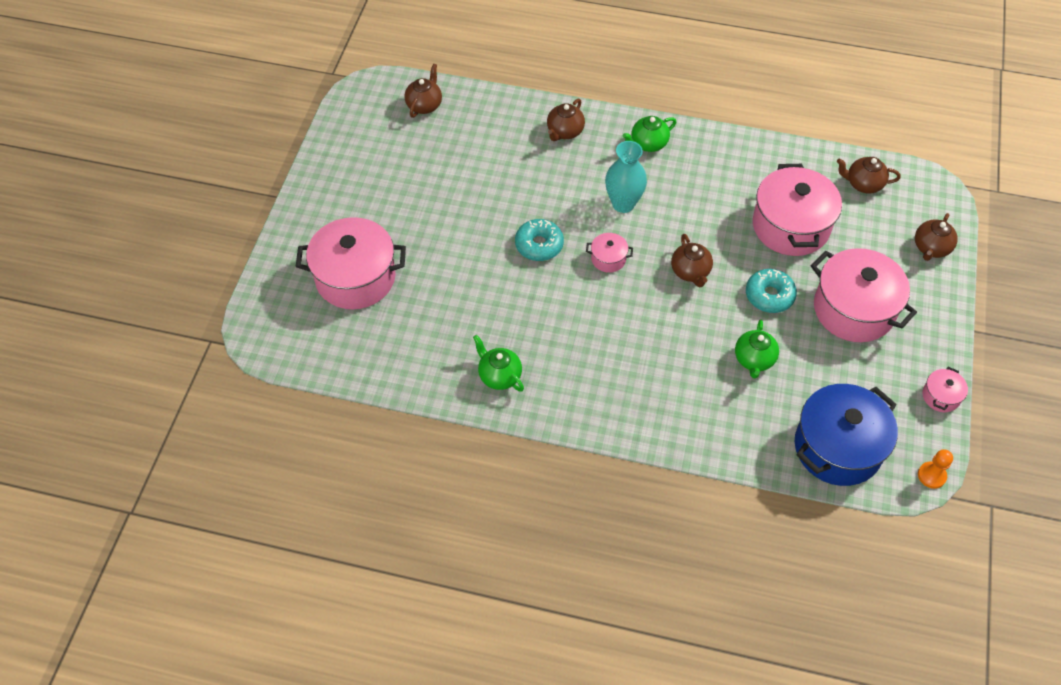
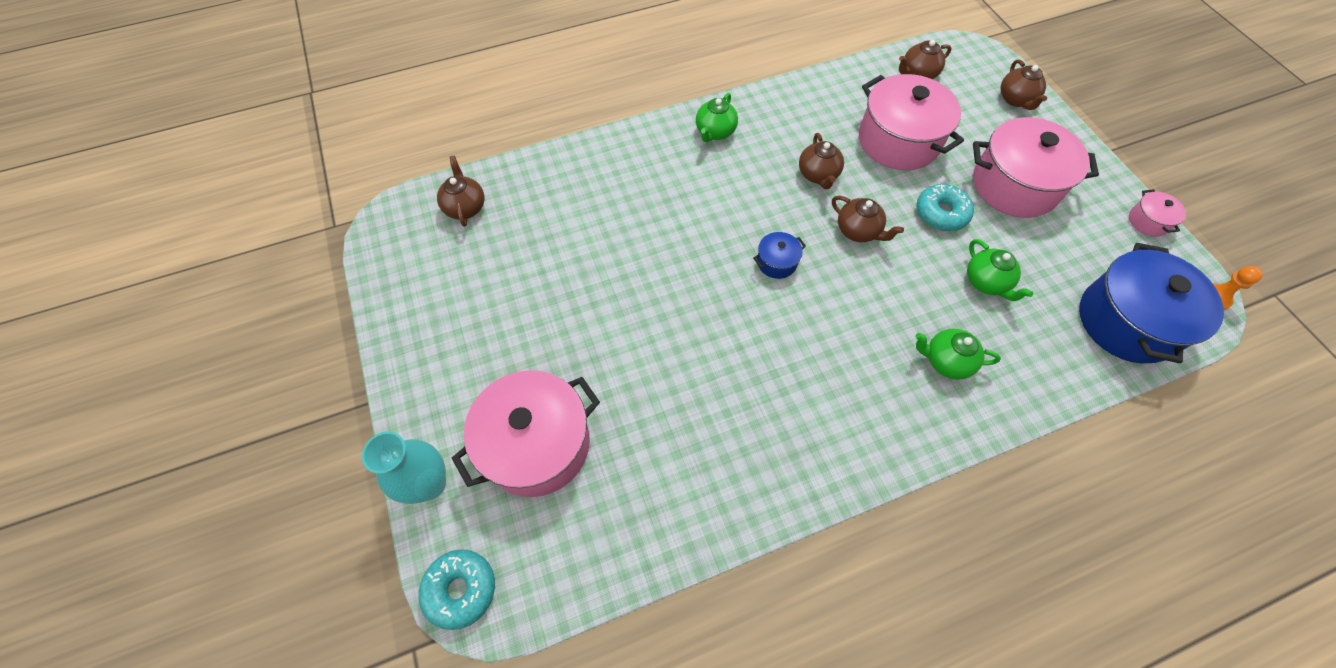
camera: 35 degrees left, 5 degrees up
green teapot [473,335,524,392] -> green teapot moved to [915,329,1001,380]
turquoise donut [515,219,564,261] -> turquoise donut moved to [419,549,495,630]
brown teapot [547,99,585,141] -> brown teapot moved to [799,133,844,189]
pink pot [586,233,633,273] -> blue pot [753,232,806,279]
turquoise vase [605,141,647,213] -> turquoise vase moved to [362,432,446,504]

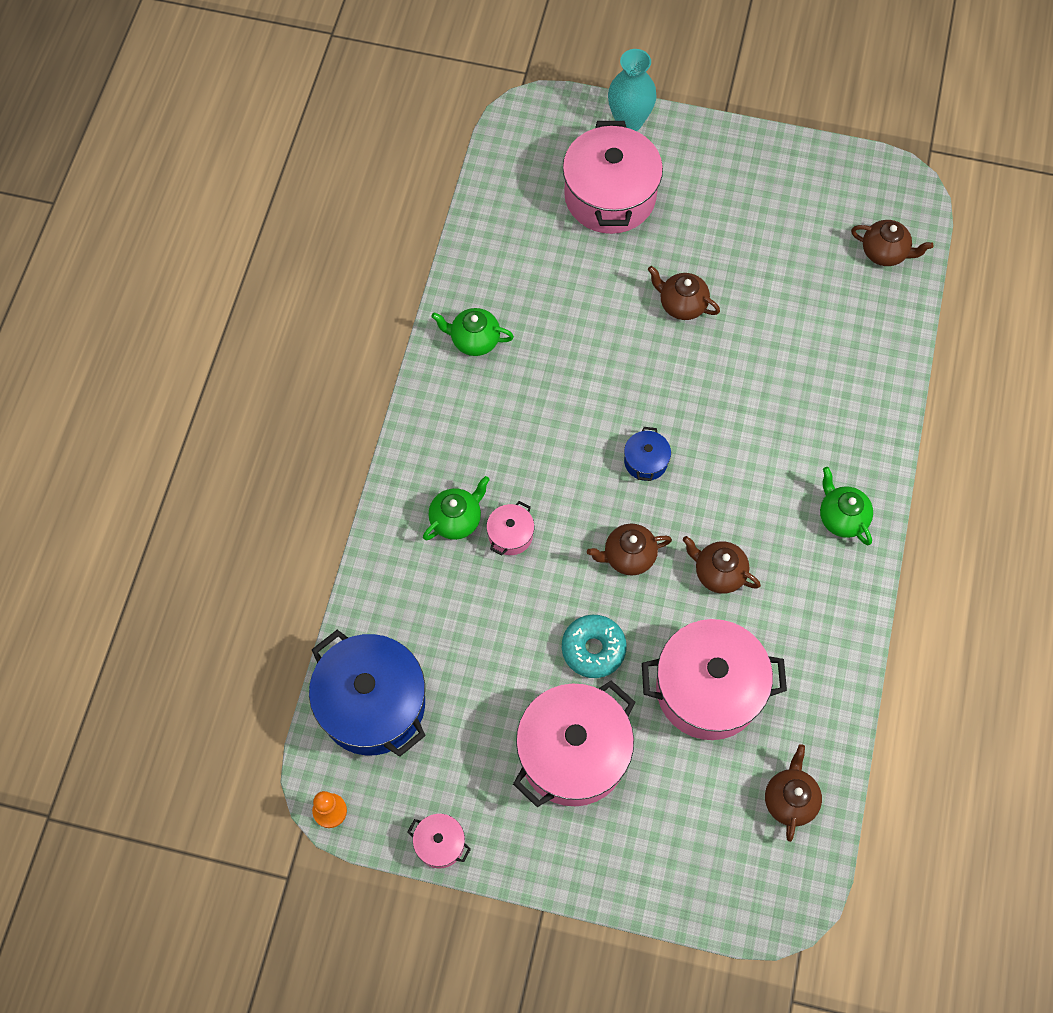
camera: 125 degrees right, 5 degrees up
turquoise donut [419,549,495,630] -> none
green teapot [967,239,1034,301] -> green teapot moved to [431,308,514,356]
brown teapot [1001,59,1047,110] -> brown teapot moved to [648,266,720,320]
none -> pink pot [486,501,534,555]

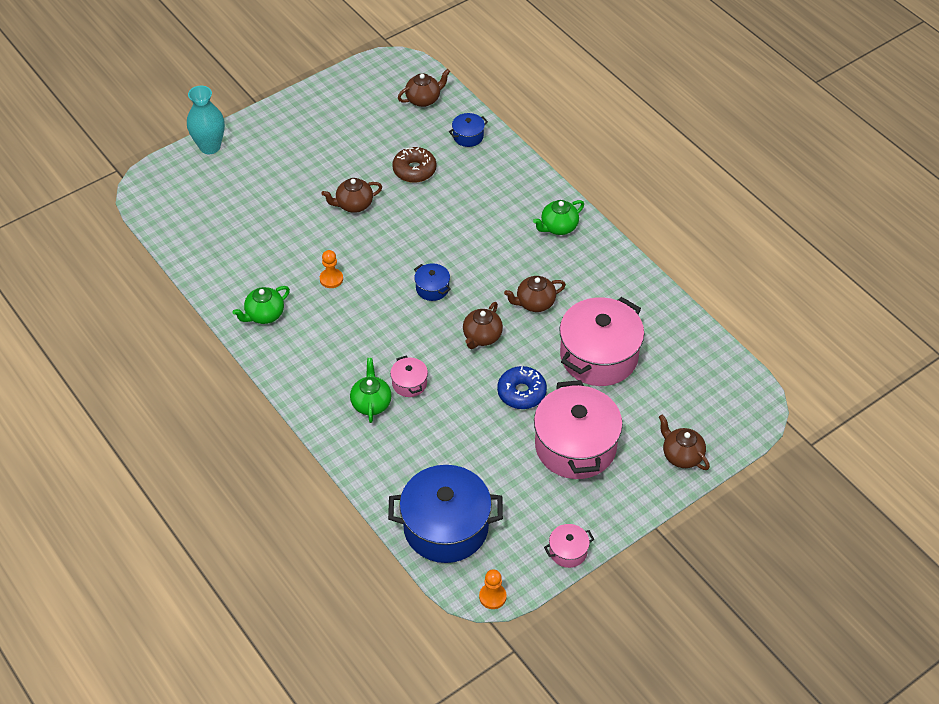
camera: 50 degrees left, 15 degrees down
turquoise donut [562,615,627,678] -> blue donut [497,366,547,409]
pink pot [563,121,663,234] -> none
brown teapot [765,744,822,842] -> brown teapot moved to [659,414,710,470]
green teapot [820,467,873,545] -> green teapot turned 45 degrees counterclockwise [533,200,584,235]
none -> orange pawn [320,250,343,288]
none -> brown donut [392,147,436,183]
none -> blue pot [449,113,488,147]

